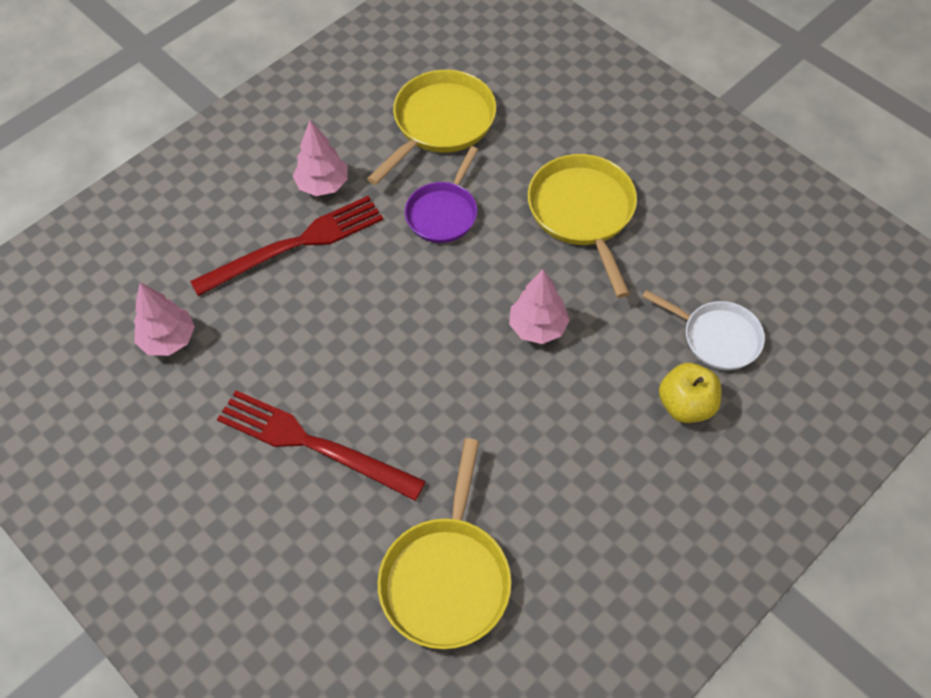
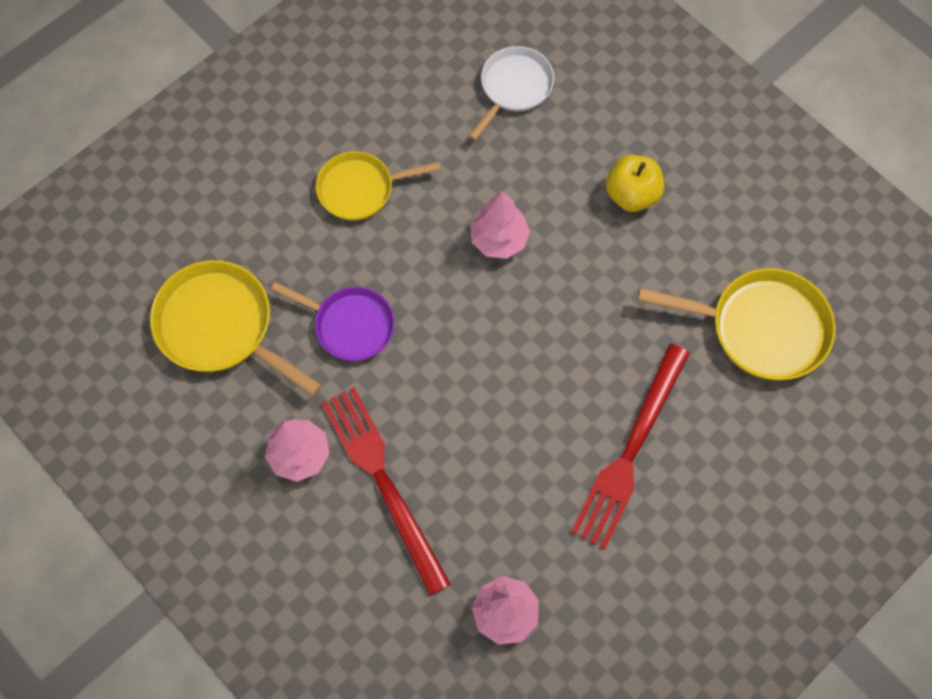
camera: 90 degrees left, 10 degrees up
yellow pan [528,154,637,298] -> yellow pan [316,151,440,220], size x0.67
yellow apple [659,363,721,423] -> yellow apple moved to [606,155,664,212]

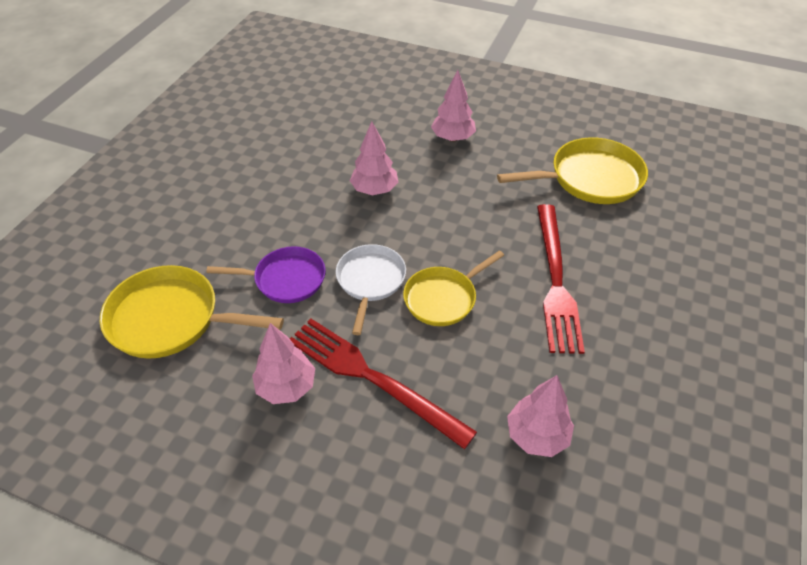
camera: 25 degrees left, 20 degrees down
yellow pan [316,151,440,220] -> yellow pan moved to [403,250,504,326]
white pan [469,46,554,140] -> white pan moved to [336,244,406,335]
yellow apple [606,155,664,212] -> pink tree [431,70,476,142]

